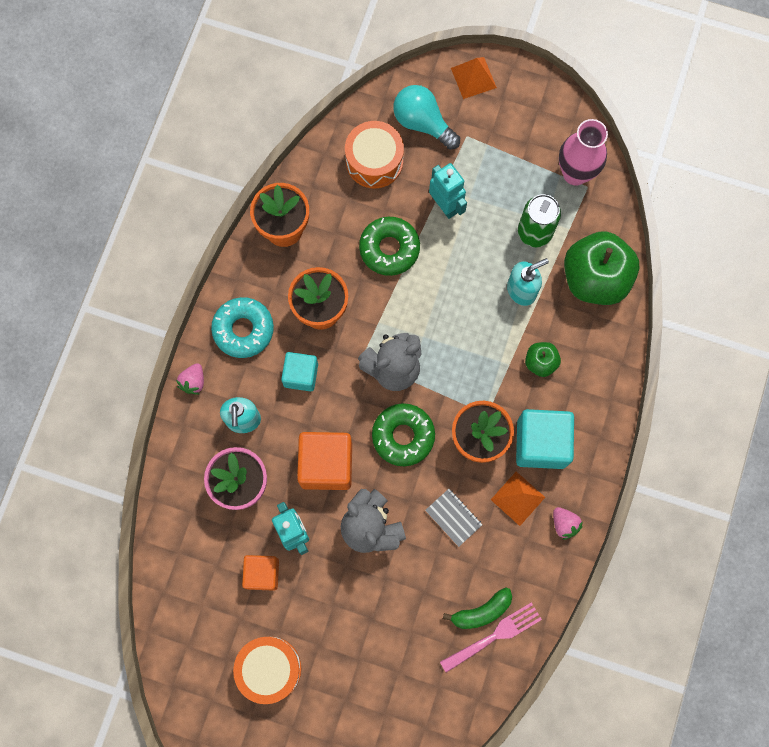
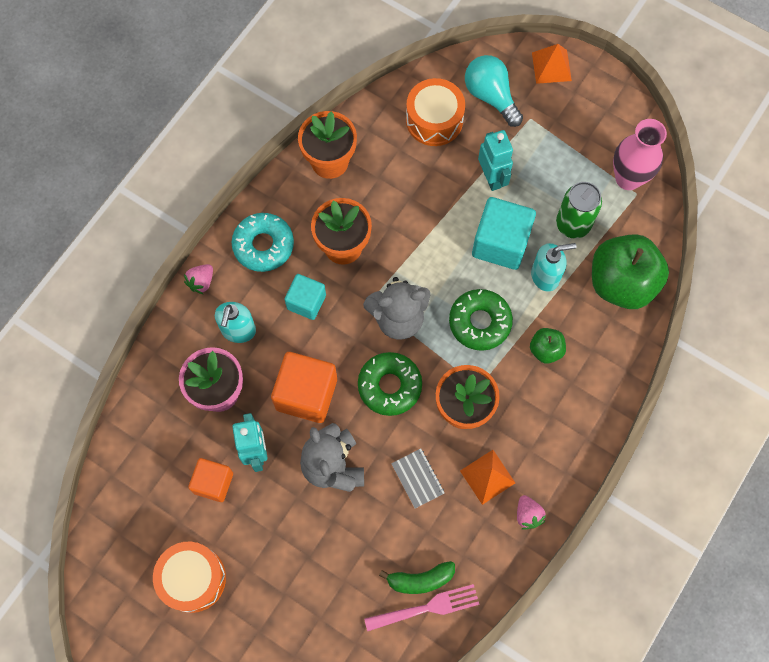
camera: 15 degrees right, 5 degrees down
green donut [359,217,420,276] -> green donut moved to [449,289,513,351]
turquoise cube [516,409,574,469] -> turquoise cube moved to [472,197,536,270]

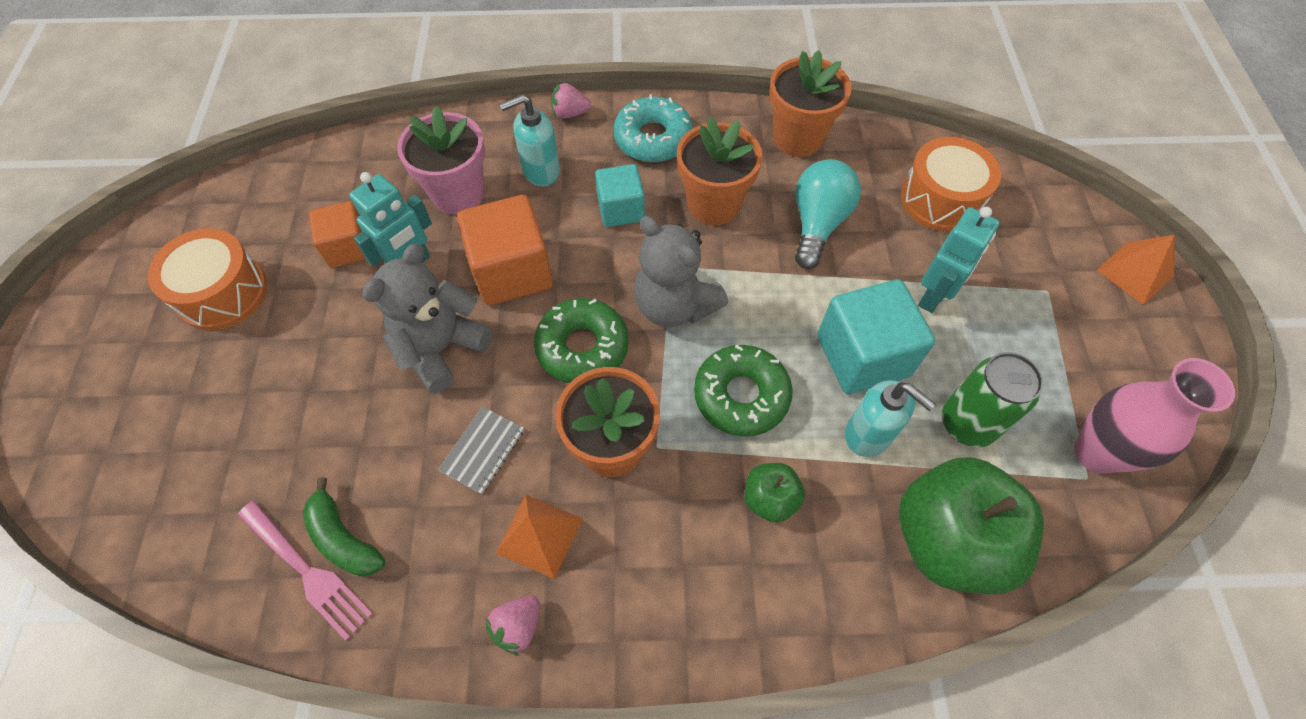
camera: 55 degrees right, 10 degrees down
turquoise light bulb [465,55,523,127] -> turquoise light bulb moved to [795,159,861,269]

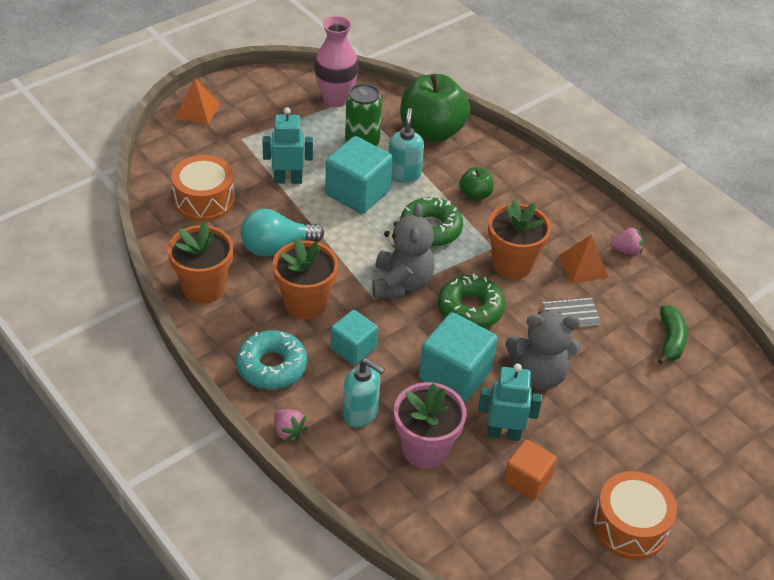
camera: 130 degrees left, 15 degrees down
pink fork [238,501,373,641] -> none
orange cube [457,195,553,305] -> turquoise cube [419,312,498,403]

